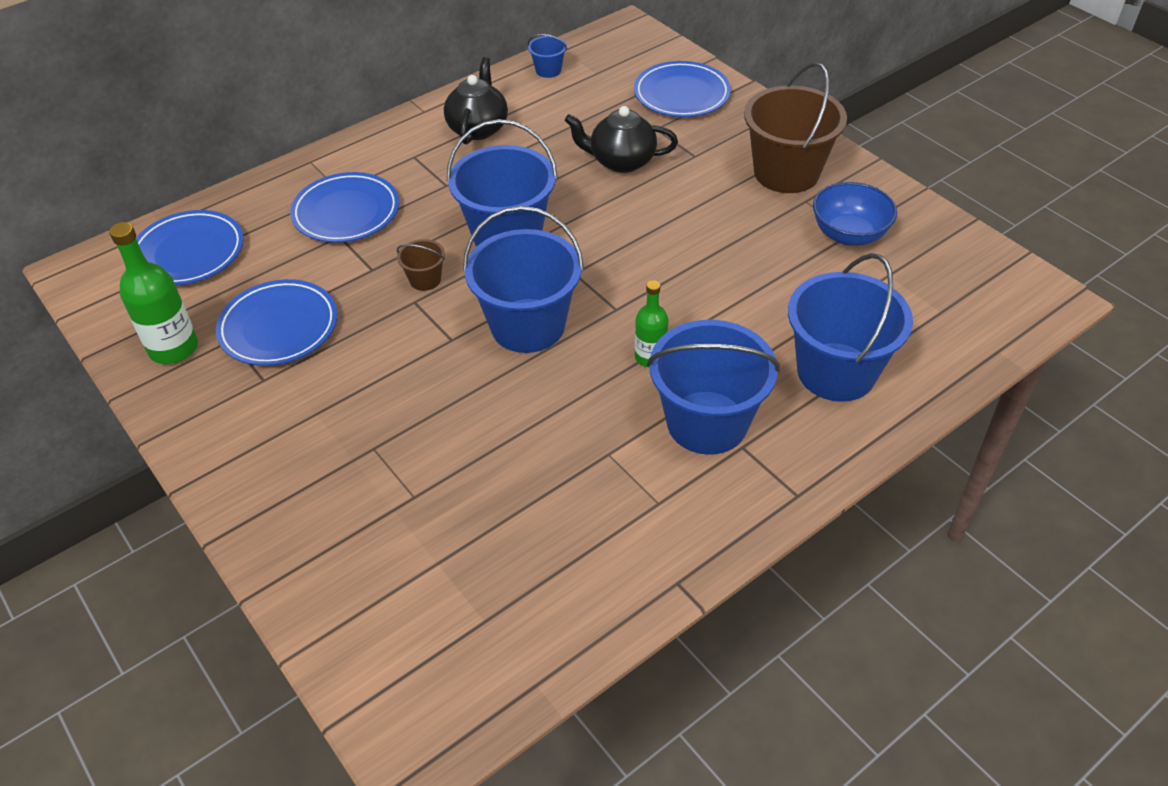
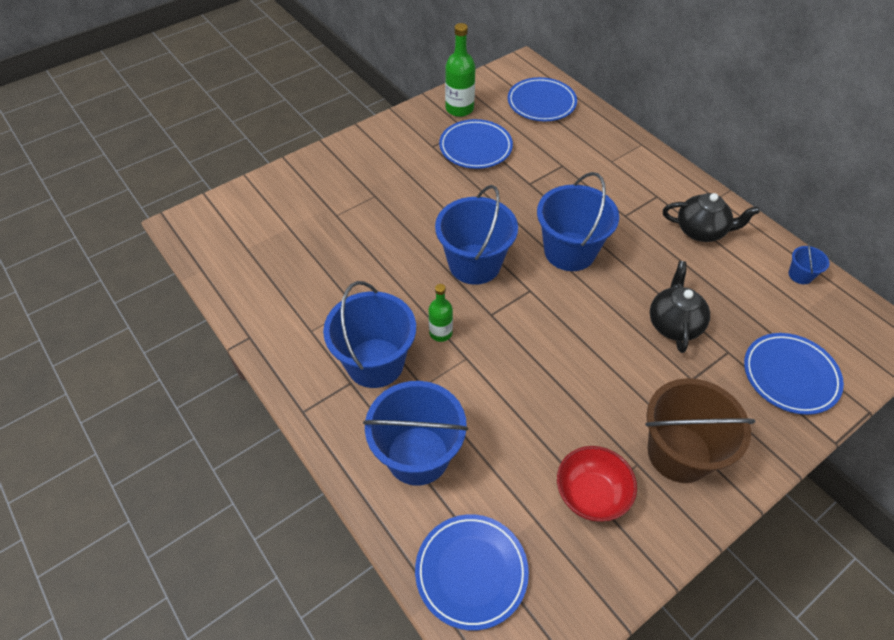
camera: 90 degrees right, 5 degrees up
blue plate [290,172,399,243] -> blue plate moved to [415,514,529,630]
brown bucket [397,239,445,291] -> none
blue bowl [813,182,897,246] -> red bowl [557,446,637,522]

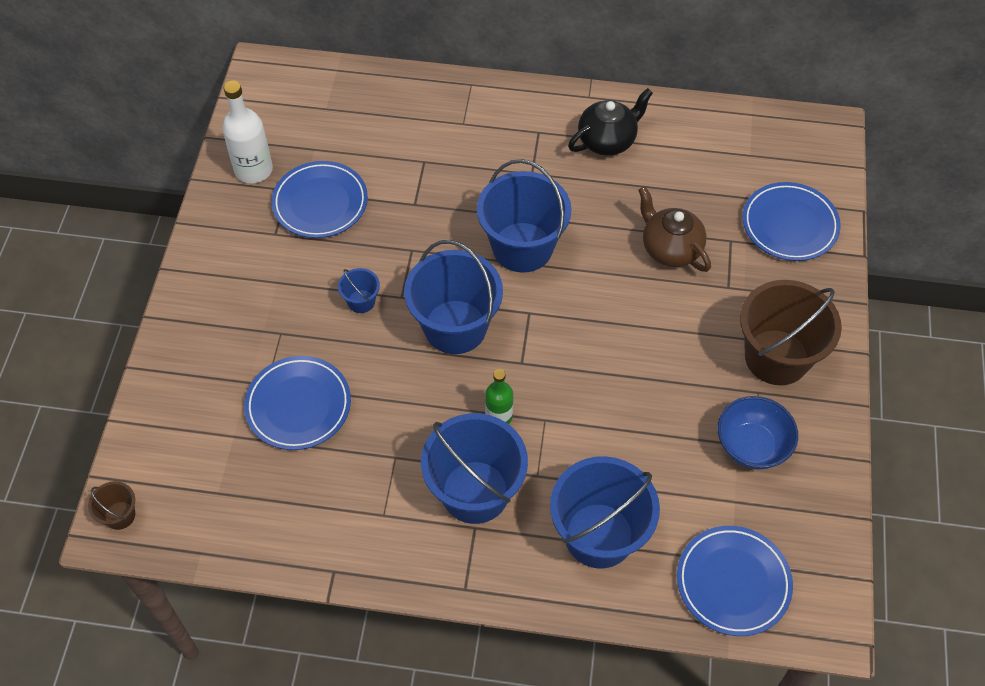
camera: 45 degrees left, 5 degrees up
green bottle [445,23,476,117] -> white bottle [222,80,273,183]
blue plate [508,77,577,121] -> blue plate moved to [244,356,351,450]
red bowl [557,446,637,522] -> blue bowl [718,396,798,470]
black teapot [650,261,710,353] -> brown teapot [638,186,711,272]
blue bucket [788,241,829,284] -> blue bucket moved to [338,268,380,313]
none -> brown bucket [88,481,135,530]

